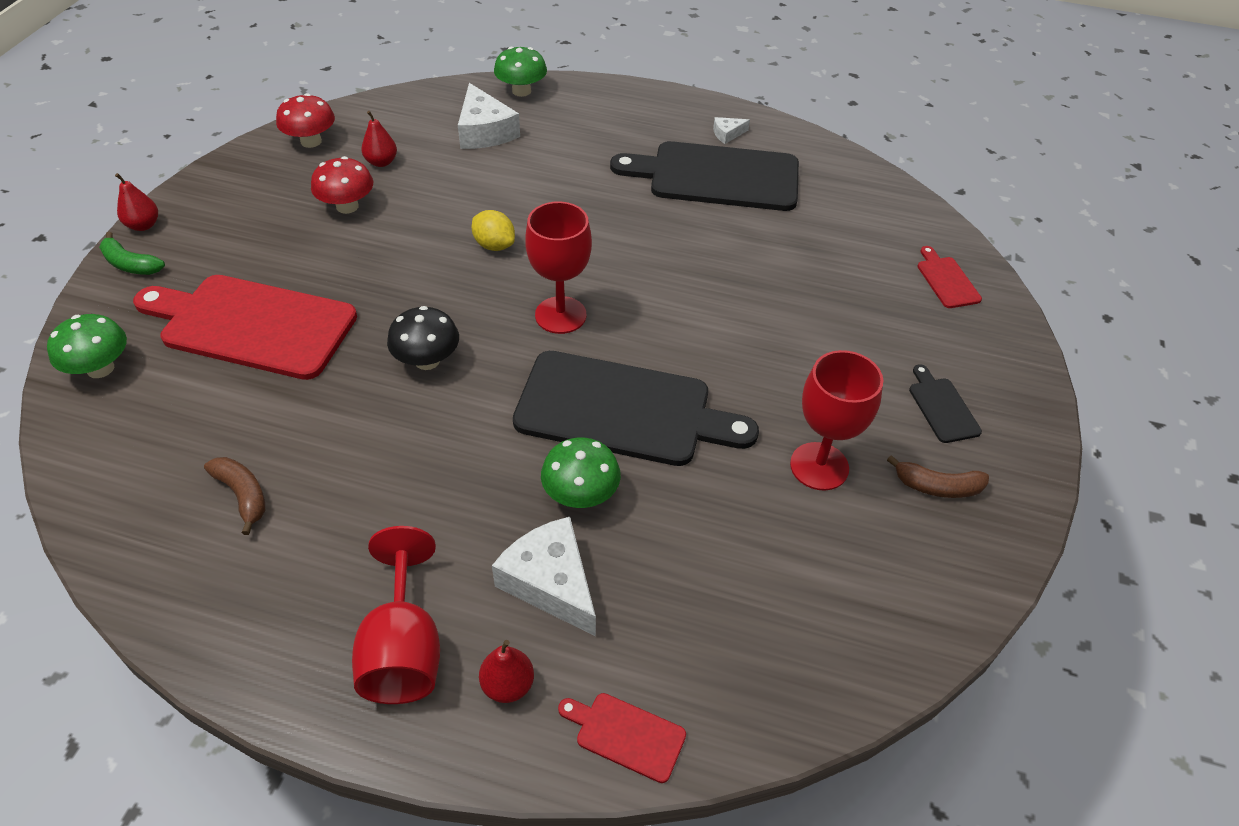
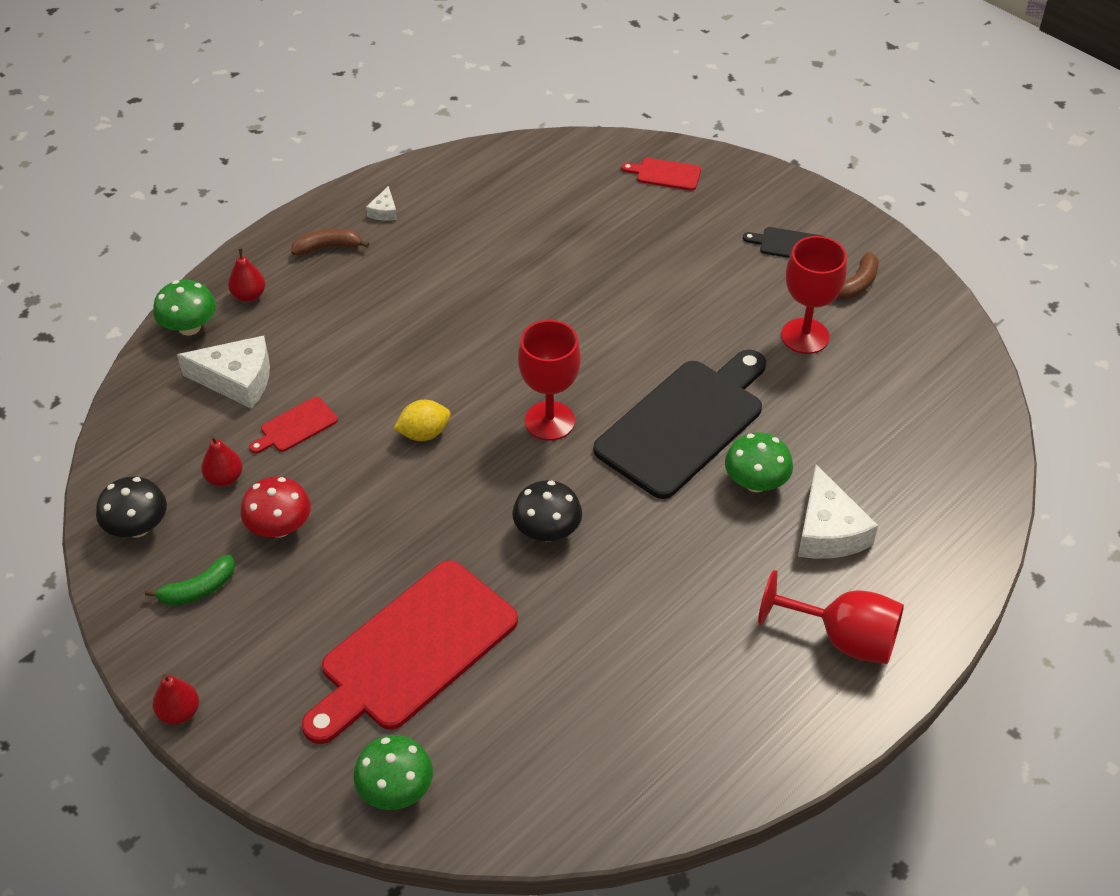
camera: 60 degrees left, 0 degrees up
green banana [99,232,165,275] -> green banana moved to [145,555,235,606]
brown banana [204,457,265,535] -> brown banana moved to [291,229,369,256]
red mushroom [276,93,335,148] -> black mushroom [96,477,167,538]
red pear [479,640,534,703] -> red pear moved to [228,248,265,302]
white cheese [492,517,596,637] -> white cheese turned 90 degrees counterclockwise [798,464,878,559]
red cutting board [558,693,686,783] -> red cutting board moved to [249,397,338,453]
black cutting board [610,141,799,211] -> none

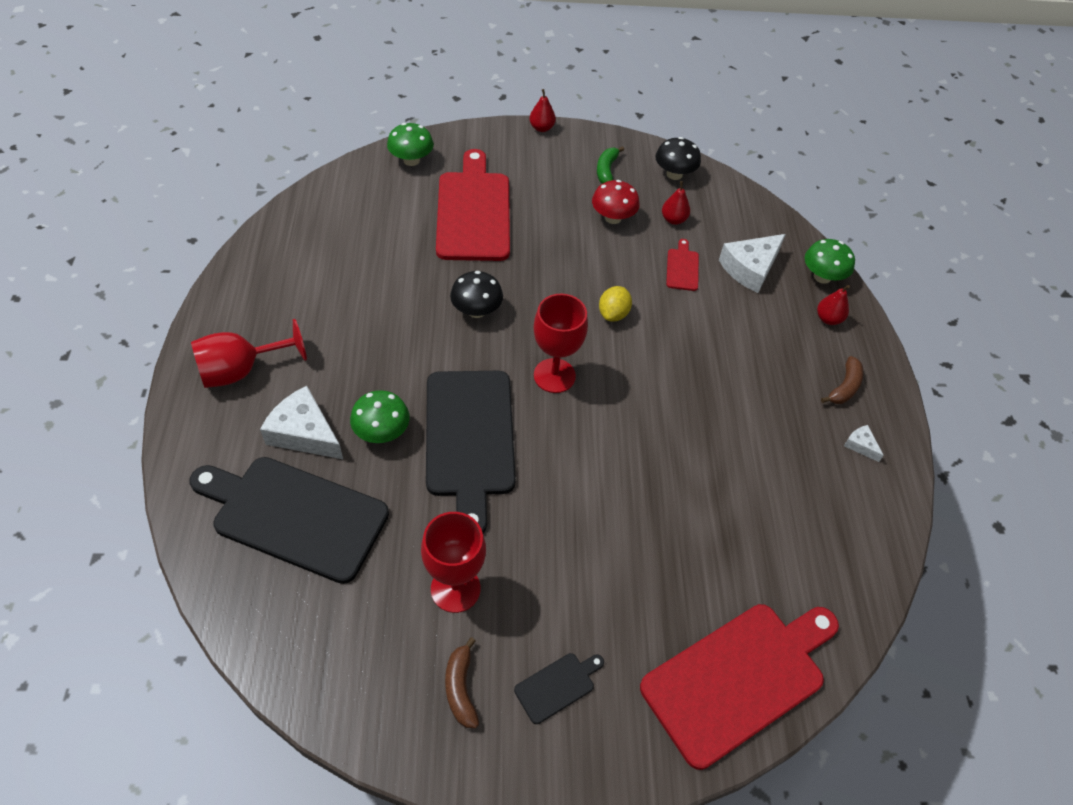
camera: 130 degrees right, 5 degrees up
red cutting board [622,158,701,191] -> red cutting board [640,604,839,770], size x2.36
none -> black cutting board [189,457,389,584]

